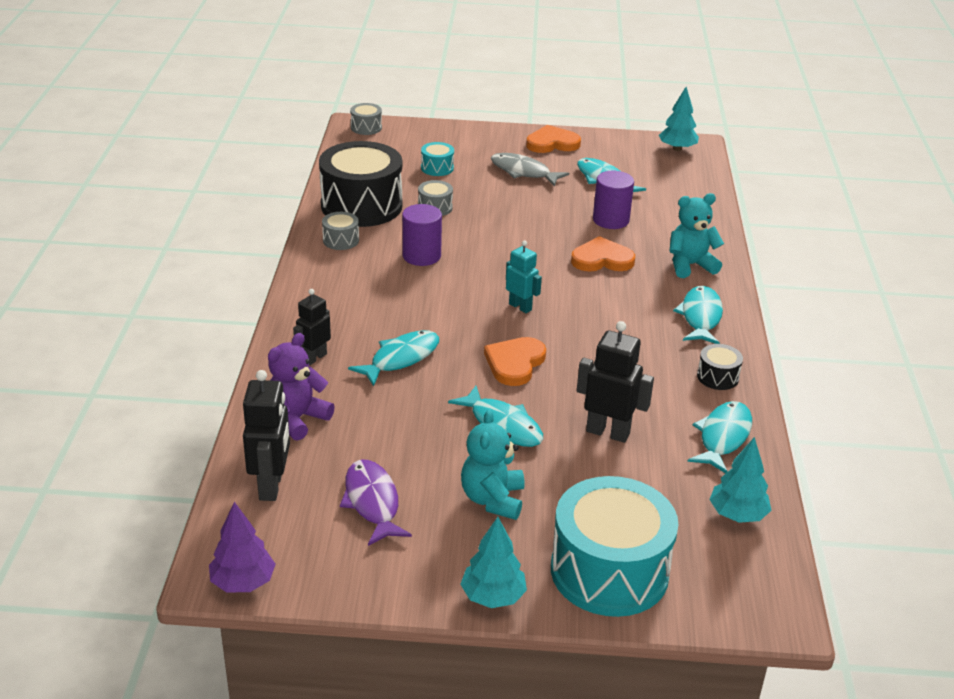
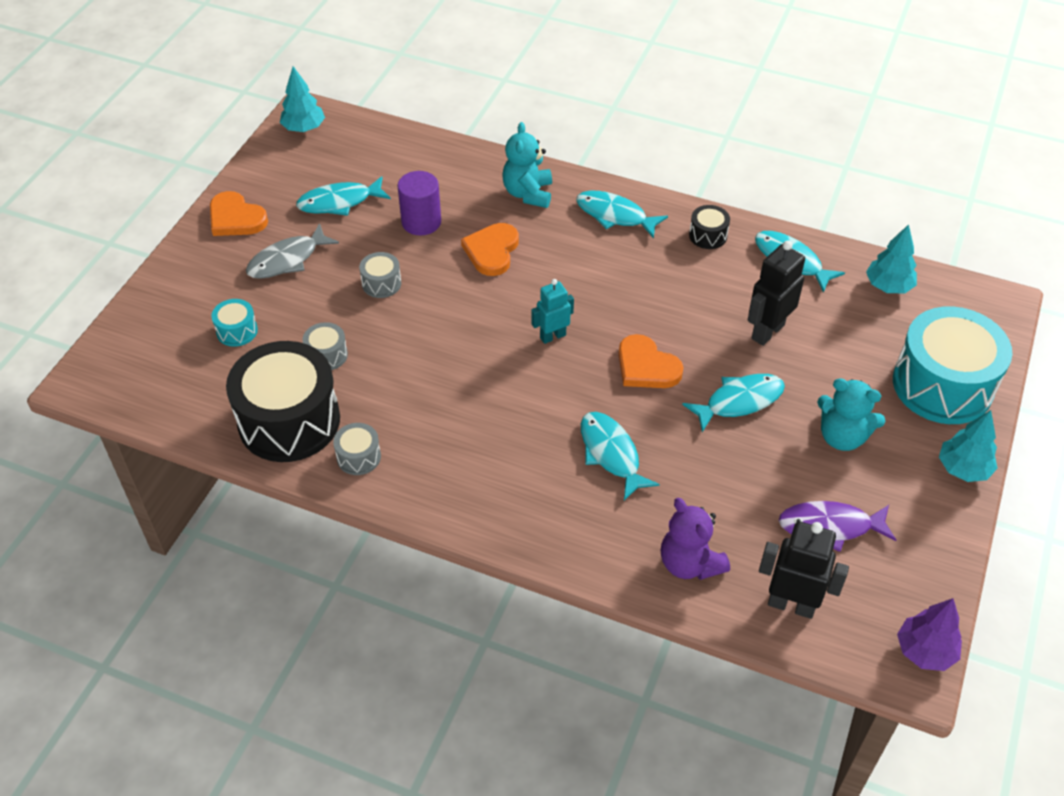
camera: 70 degrees left, 15 degrees up
black robot [293,289,331,365] -> none
grey drum [350,103,382,135] -> grey drum moved to [359,252,401,298]
purple cylinder [402,204,442,266] -> none
orange heart [526,125,581,153] -> orange heart turned 60 degrees counterclockwise [210,191,268,236]

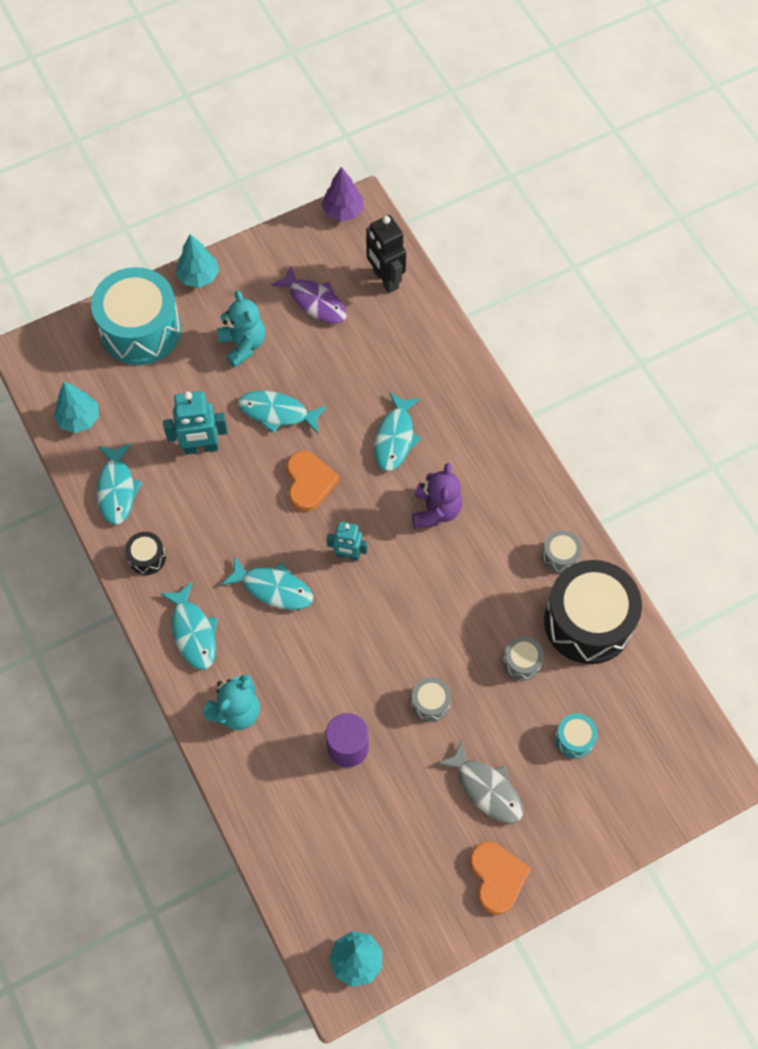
camera: 140 degrees left, 15 degrees up
grey fish [246,223,339,279] -> grey fish turned 45 degrees clockwise [436,739,523,824]
turquoise fish [296,176,391,216] -> turquoise fish moved to [221,557,313,610]
orange heart [461,223,519,276] -> none
purple teddy bear [661,498,730,580] -> purple teddy bear moved to [412,463,462,528]
black robot [748,241,805,346] -> turquoise robot [163,391,228,454]

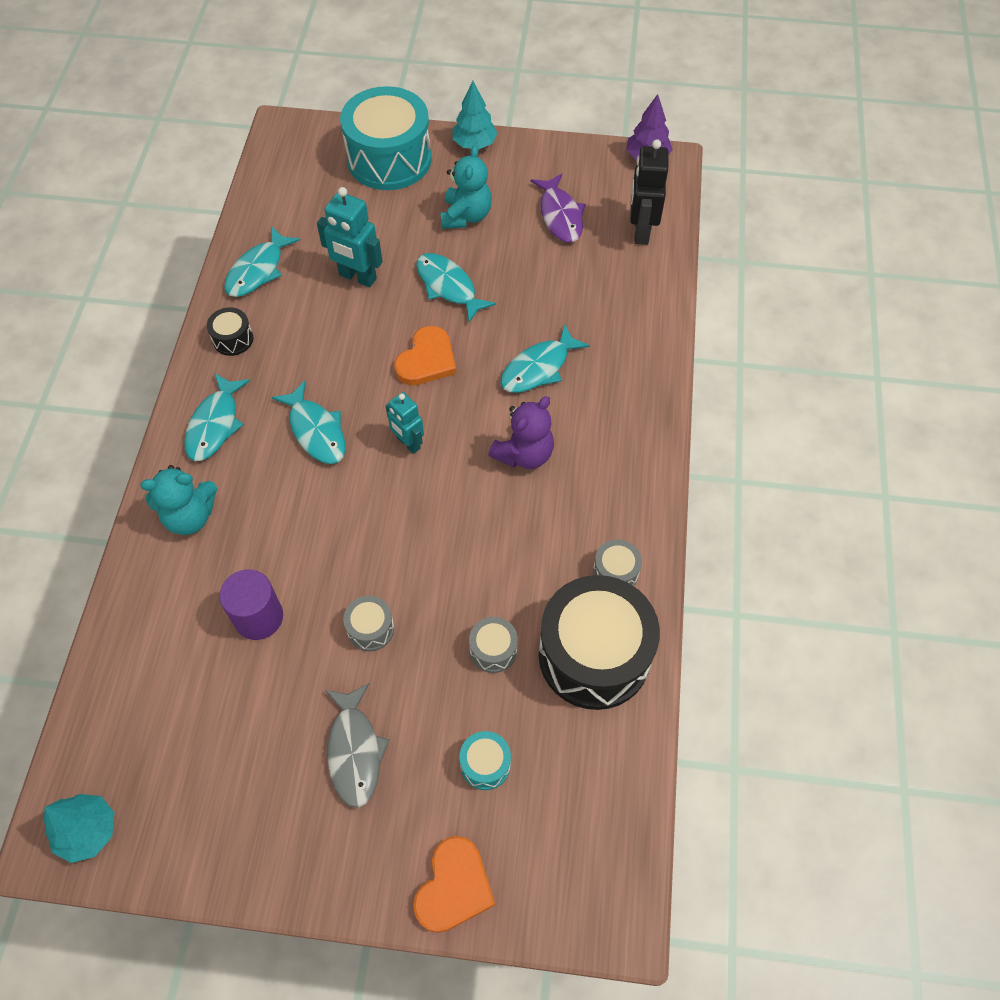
camera: 35 degrees right, 5 degrees down
turquoise tree [54,382,99,433] -> none
orange heart [470,842,531,914] -> orange heart moved to [413,836,495,933]

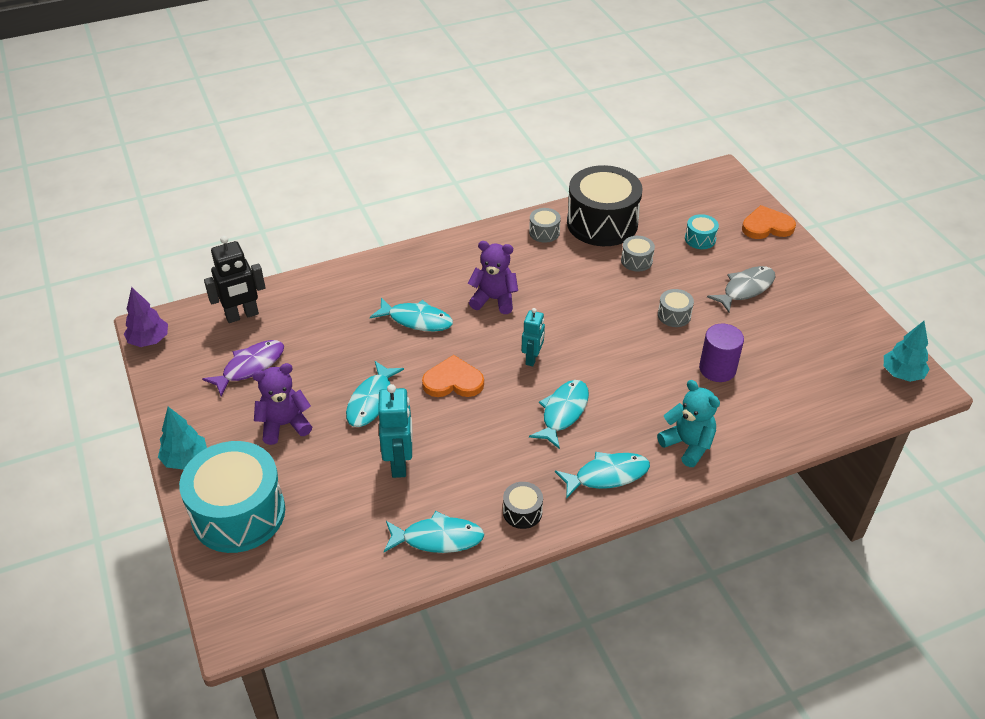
camera: 120 degrees left, 15 degrees down
turquoise teddy bear [441,145,492,229] -> purple teddy bear [252,363,312,445]

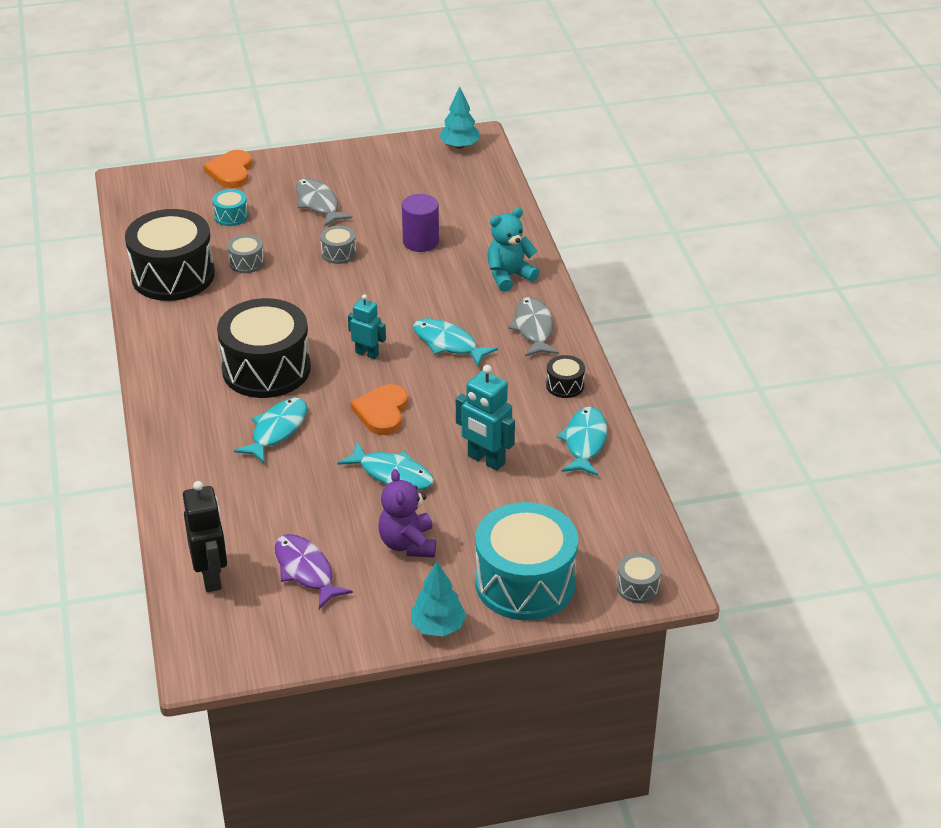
camera: 80 degrees left, 5 degrees down
purple tree [124,287,168,347] -> none
turquoise robot [378,384,412,478] -> turquoise robot turned 150 degrees counterclockwise [456,365,515,470]
purple teddy bear [468,241,518,314] -> black drum [217,298,311,398]
grey drum [529,208,561,243] -> grey drum moved to [617,553,662,603]
turquoise fish [555,452,650,499] -> grey fish [508,297,559,357]

